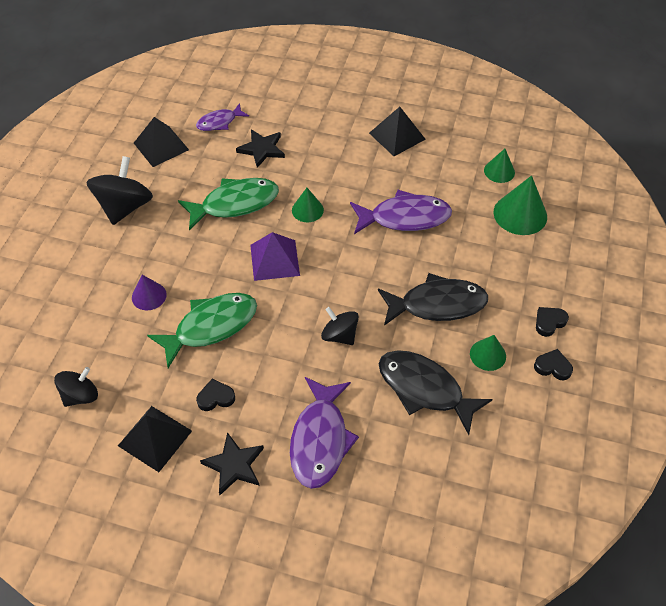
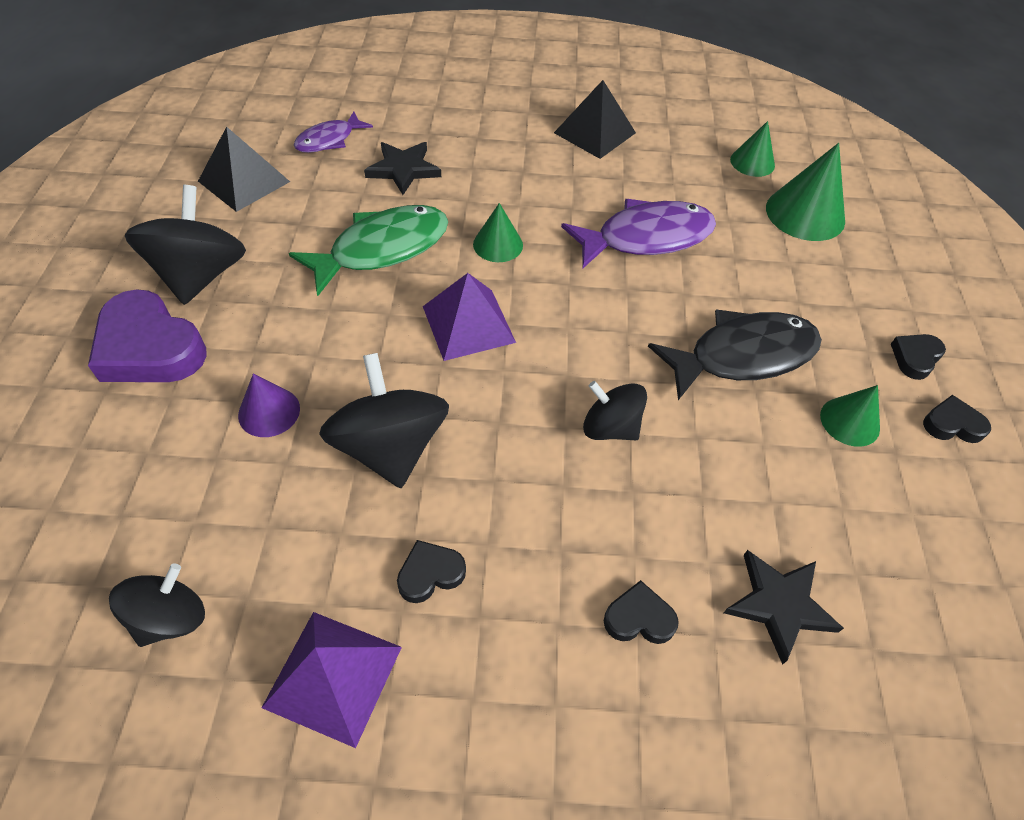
camera: 15 degrees left, 0 degrees up
black pyramid [118,406,192,472] -> purple pyramid [261,612,402,748]
green fish [147,293,257,368] -> black spinning top [319,353,449,488]
black star [200,432,264,495] -> black star moved to [724,550,844,665]
purple fish [290,377,359,489] -> black heart [604,580,679,644]
black fish [379,350,493,435] -> none
none -> purple heart [88,290,207,382]

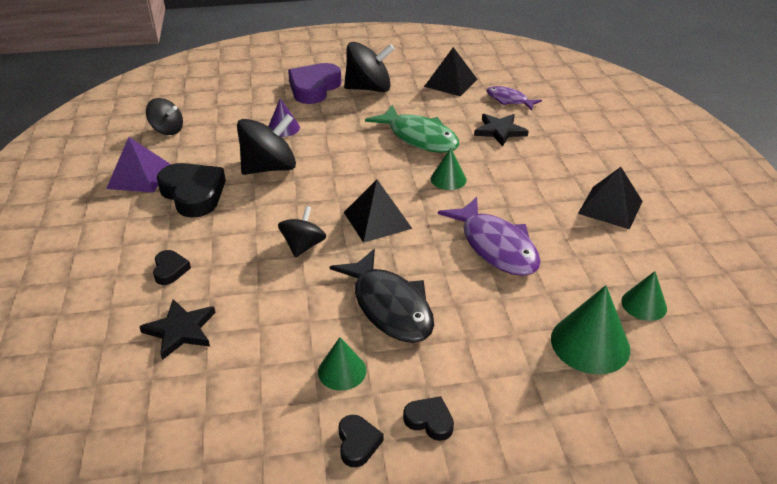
camera: 80 degrees right, 15 degrees down
black heart [397,540,466,603] -> black heart [157,163,226,217], size x2.03
purple pyramid [423,273,516,361] -> none
none -> black pyramid [344,180,412,243]

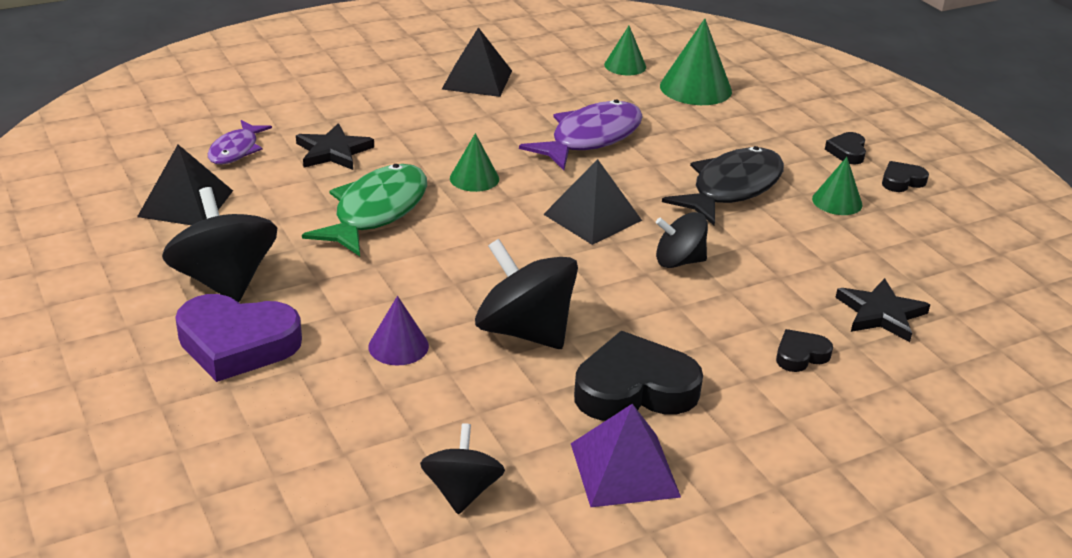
camera: 110 degrees left, 5 degrees down
black heart [157,163,226,217] -> black heart turned 45 degrees clockwise [574,331,703,421]

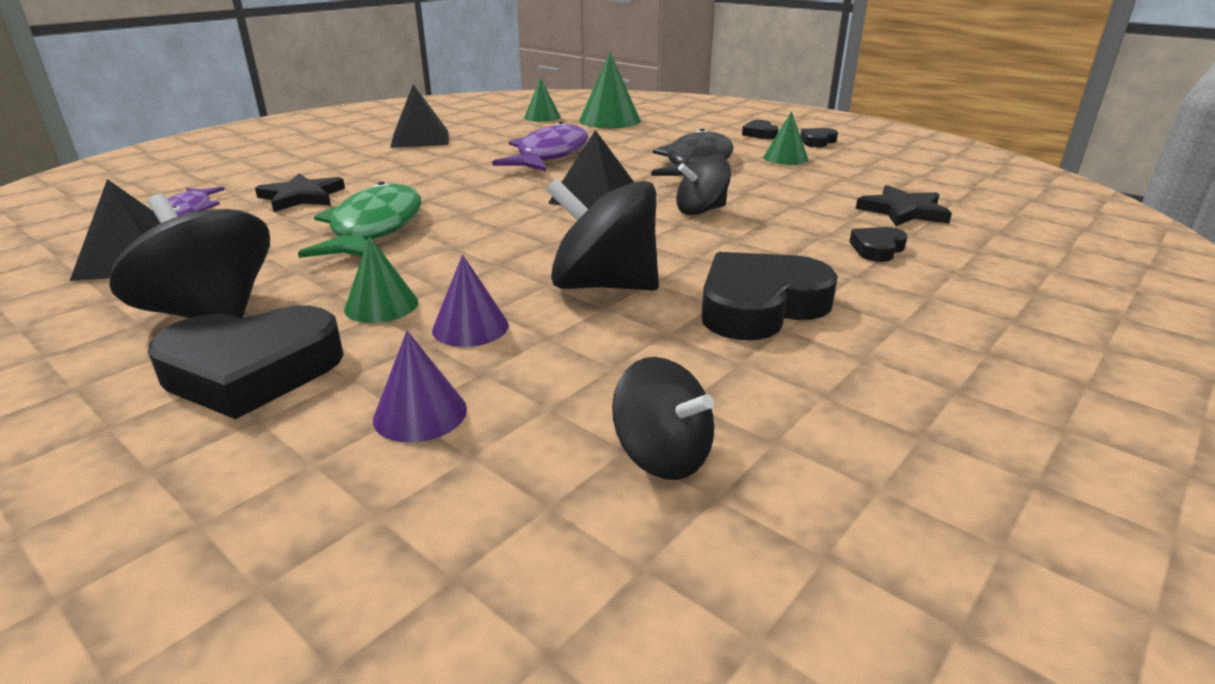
camera: 20 degrees left, 5 degrees down
purple heart [175,294,302,382] -> black heart [148,306,344,419]
black spinning top [420,423,505,514] -> black spinning top turned 150 degrees clockwise [612,357,714,480]
green cone [450,133,499,192] -> green cone moved to [344,236,418,323]
purple pyramid [571,404,681,507] -> none
none -> purple cone [373,331,467,443]

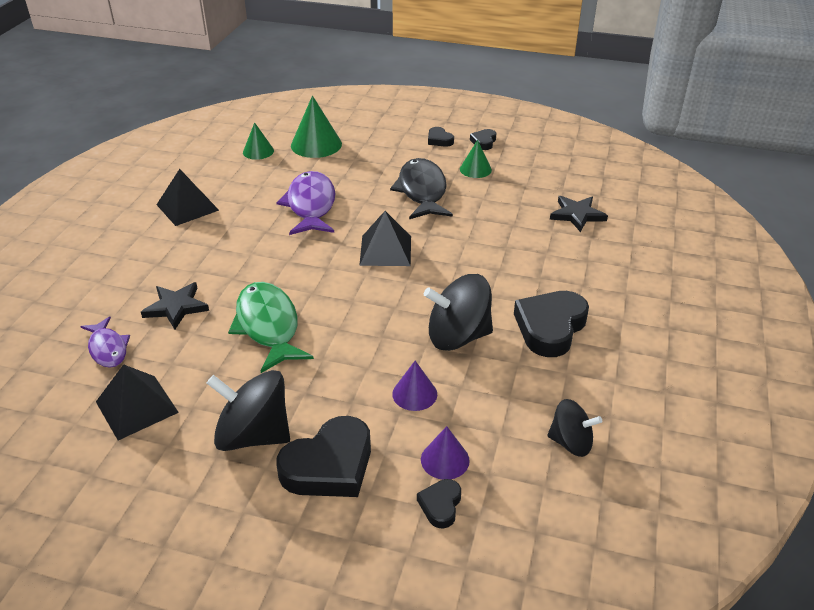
camera: 25 degrees left, 10 degrees up
green cone [344,236,418,323] -> none
black spinning top [676,156,731,215] -> none
black heart [849,227,907,262] -> black heart moved to [417,479,461,529]

